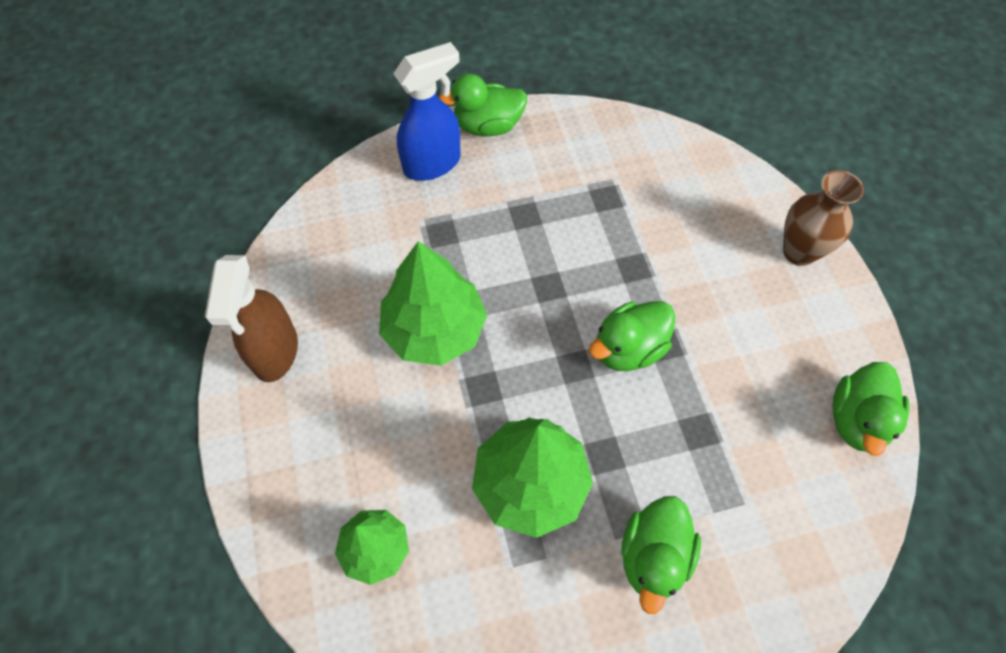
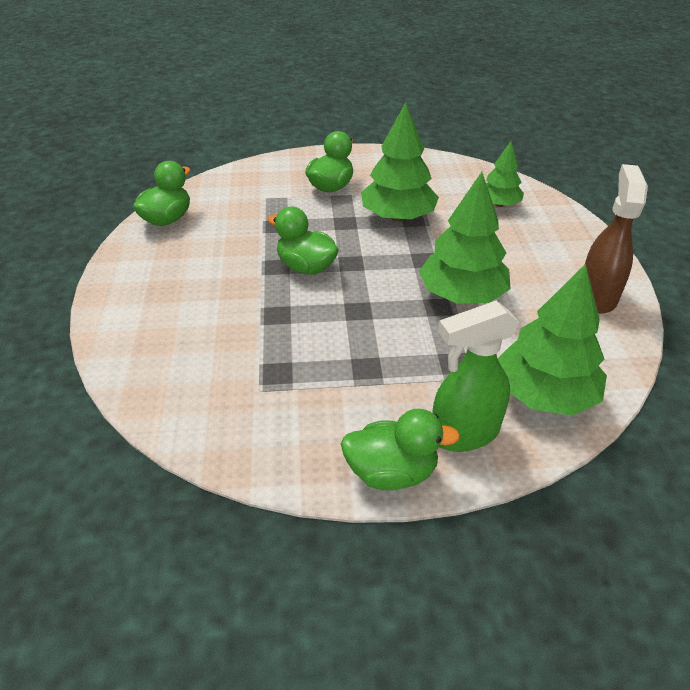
camera: 170 degrees left, 20 degrees down
blue spray bottle [393,42,461,181] -> green spray bottle [432,301,520,452]
green duck [589,301,676,371] -> green duck turned 120 degrees counterclockwise [268,206,339,275]
brown vase [783,170,864,266] -> none
none -> green tree [497,264,607,416]

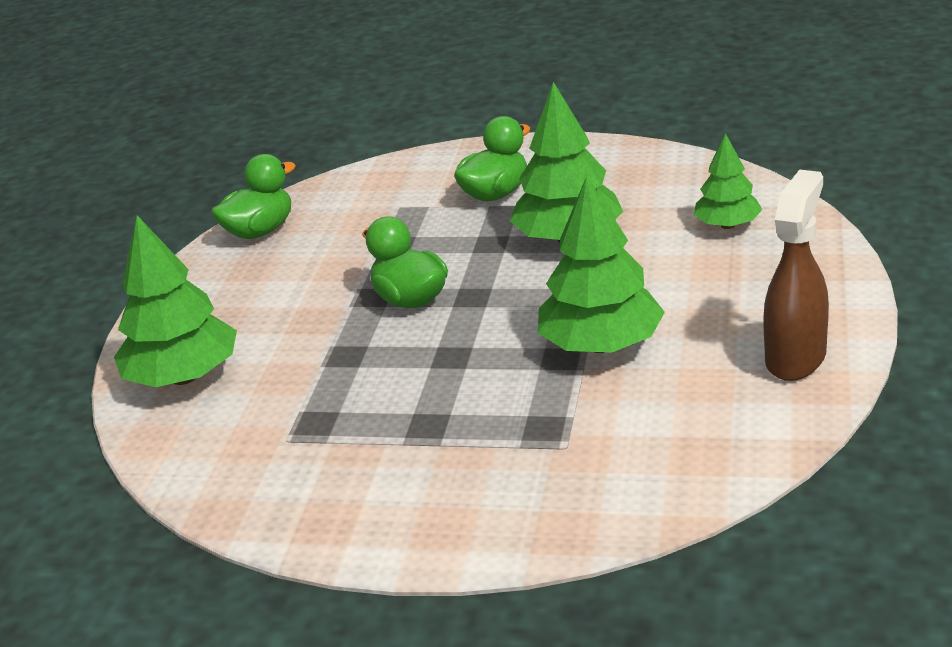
camera: 20 degrees right, 10 degrees down
green duck [341,409,460,490] -> none
green spray bottle [432,301,520,452] -> none
green tree [497,264,607,416] -> green tree moved to [114,215,237,387]

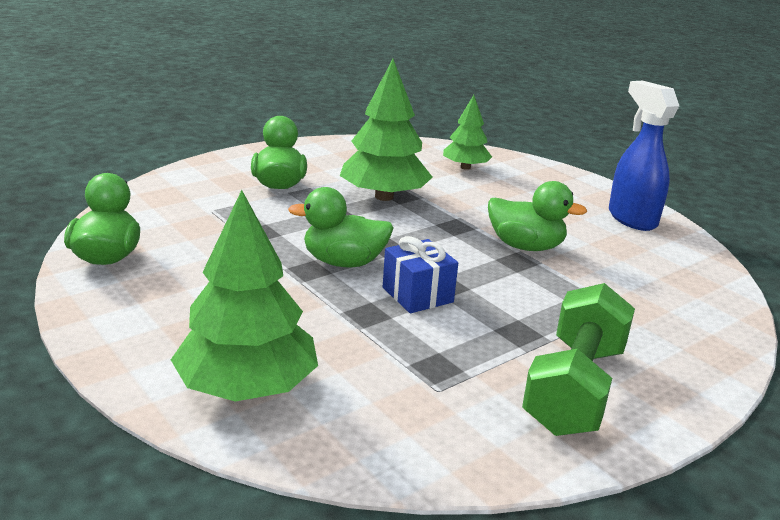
camera: 55 degrees left, 5 degrees down
green tree [538,176,665,353] -> green duck [488,181,587,251]
brown spray bottle [763,169,829,381] -> blue spray bottle [609,81,679,231]
none -> blue gift [383,236,458,313]
none -> green dumbbell [522,283,635,436]

